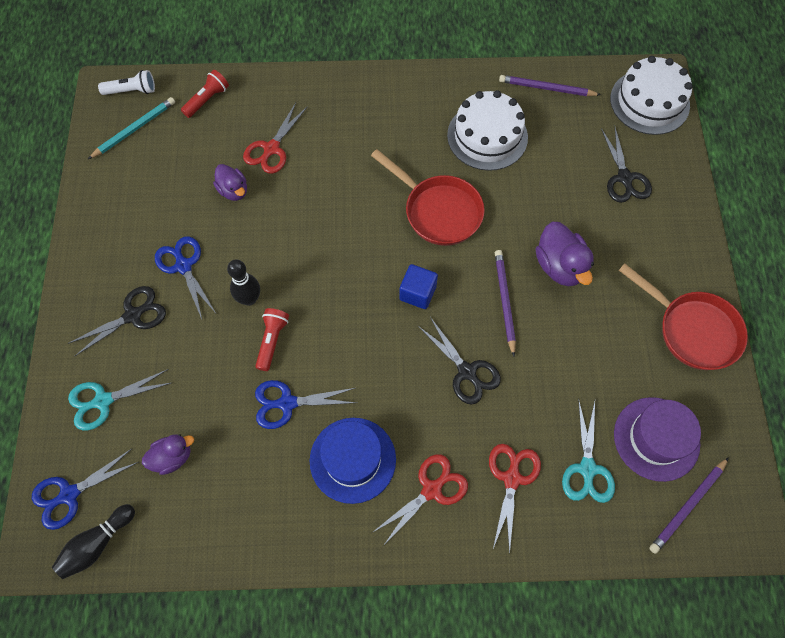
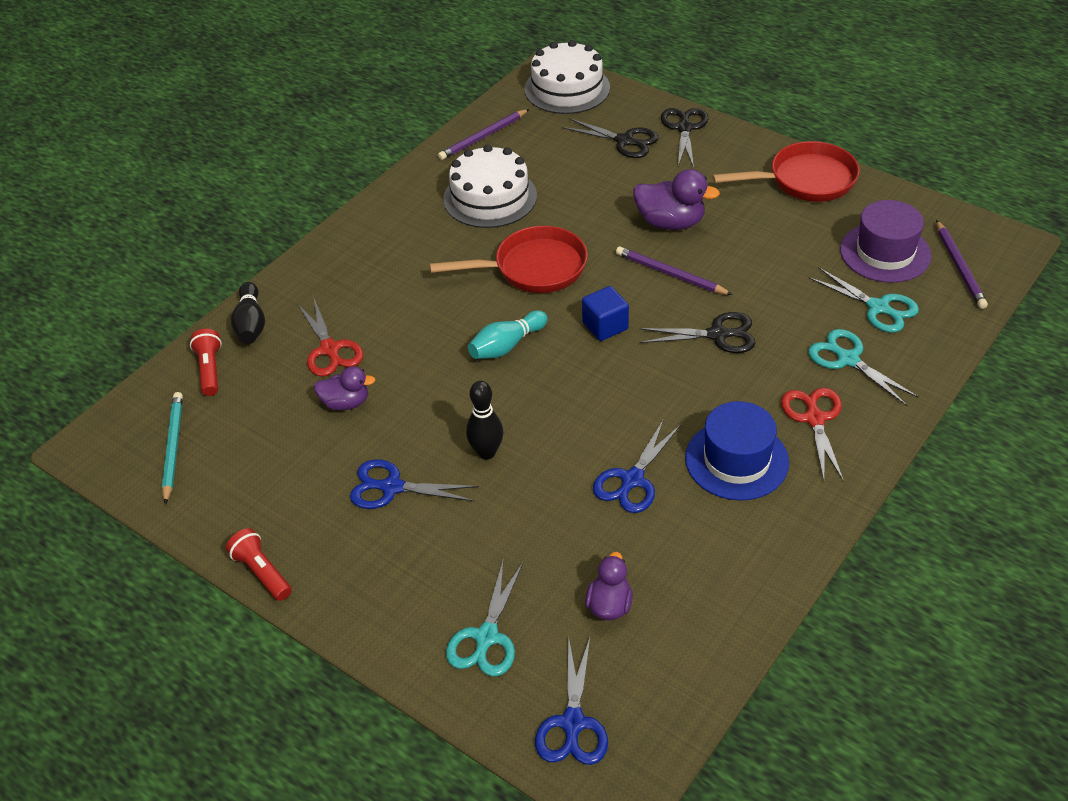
camera: 50 degrees left, 20 degrees down
black bowling pin [52,504,135,579] -> black bowling pin moved to [231,282,265,344]
black scissors [67,286,166,356] -> black scissors moved to [661,108,709,168]
white flashlight [98,70,155,95] -> none
red flashlight [255,308,289,371] -> red flashlight moved to [226,528,292,601]
red scissors [489,444,541,554] -> turquoise scissors [808,329,919,406]
none -> turquoise bowling pin [468,310,547,359]

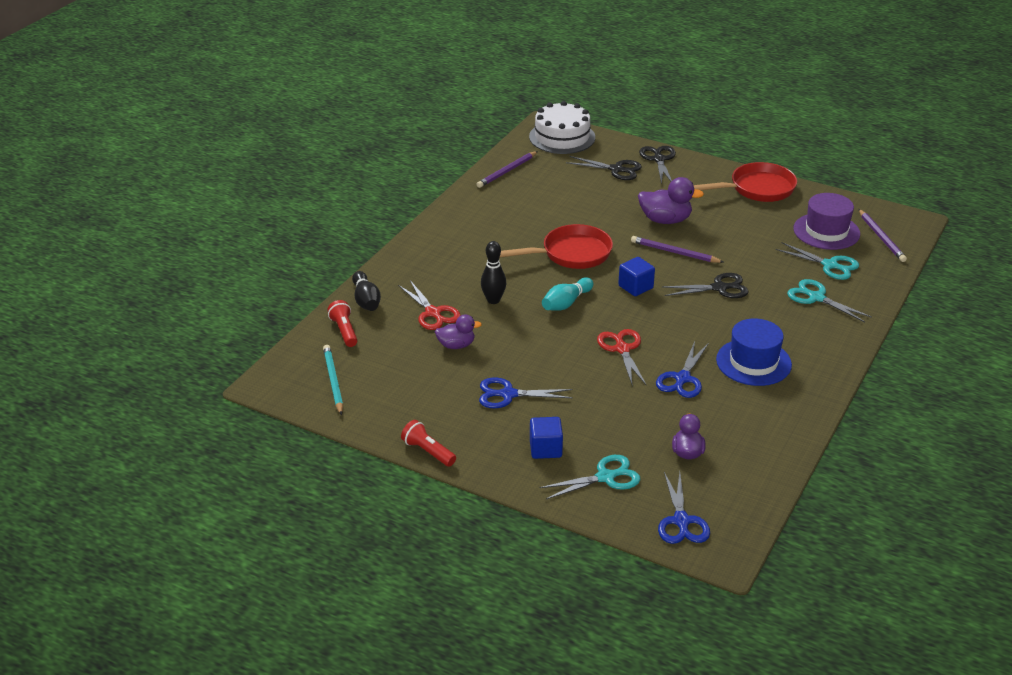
camera: 10 degrees left, 10 degrees down
white cake [443,144,537,228] -> none
turquoise scissors [446,558,523,677] -> turquoise scissors turned 120 degrees counterclockwise [539,455,640,499]
black bowling pin [466,381,504,459] -> black bowling pin moved to [481,241,506,304]
red scissors [781,388,844,482] -> red scissors moved to [597,329,647,386]
none -> blue cube [530,417,563,459]

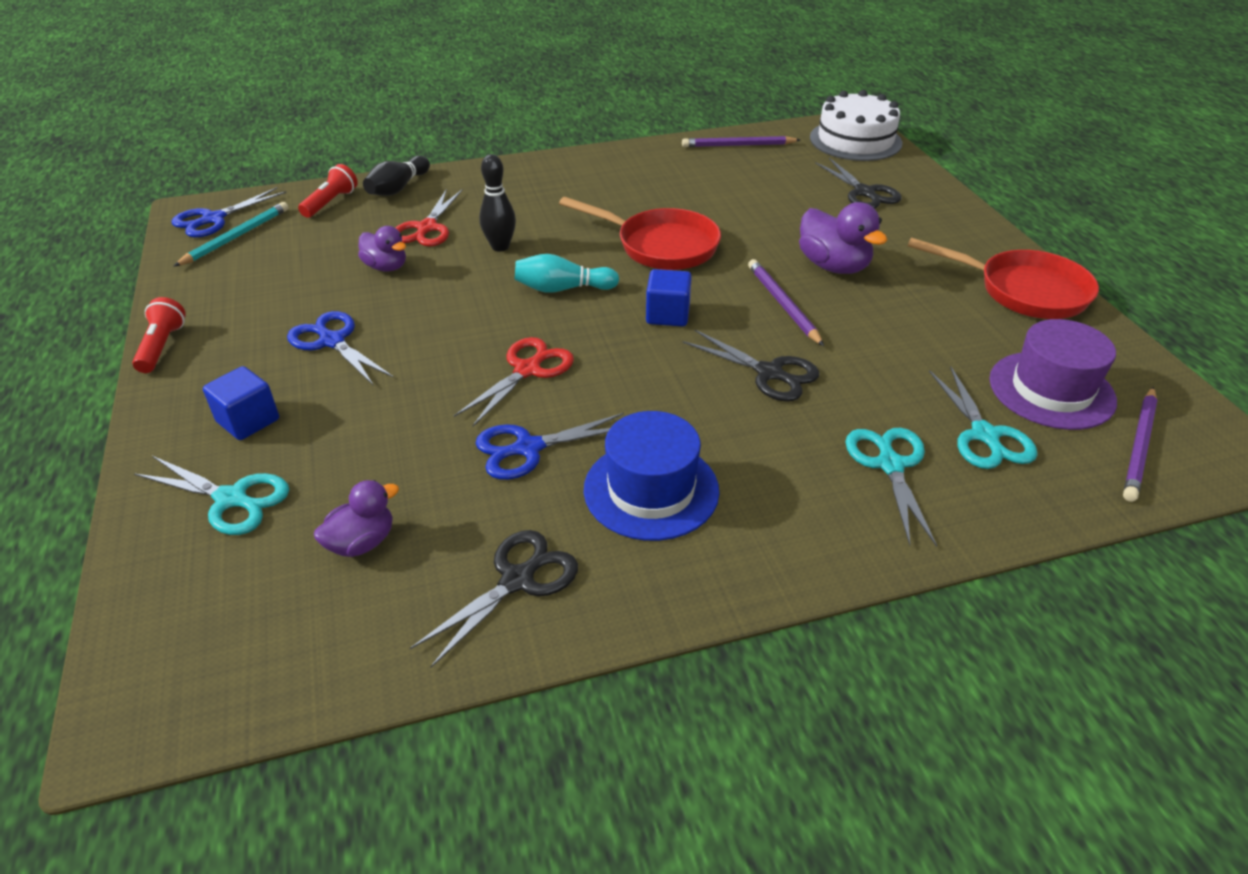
camera: 45 degrees right, 5 degrees up
black scissors [639,146,676,184] -> black scissors moved to [410,530,578,668]
blue scissors [658,472,710,544] -> blue scissors moved to [171,187,287,238]

